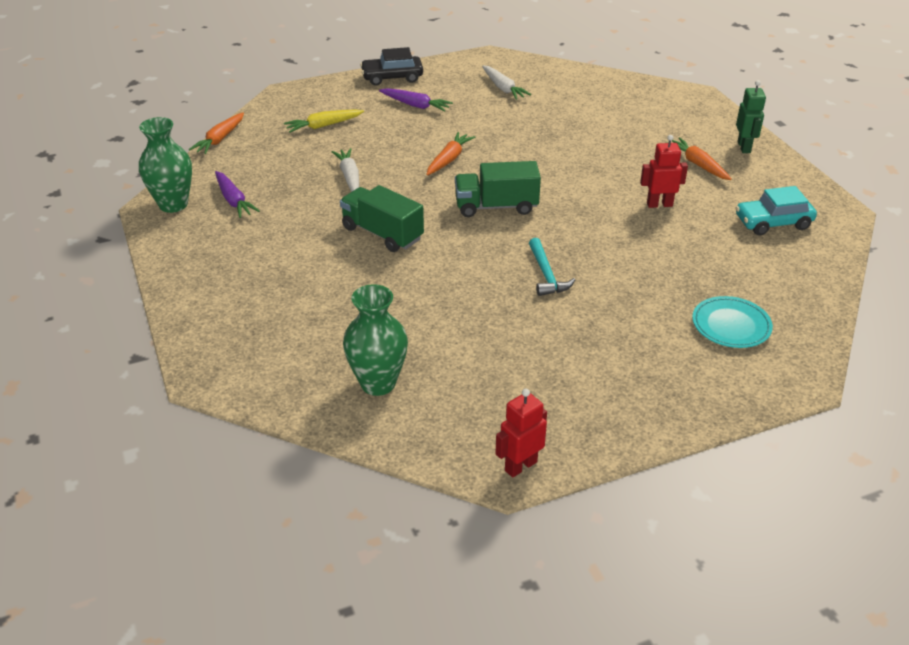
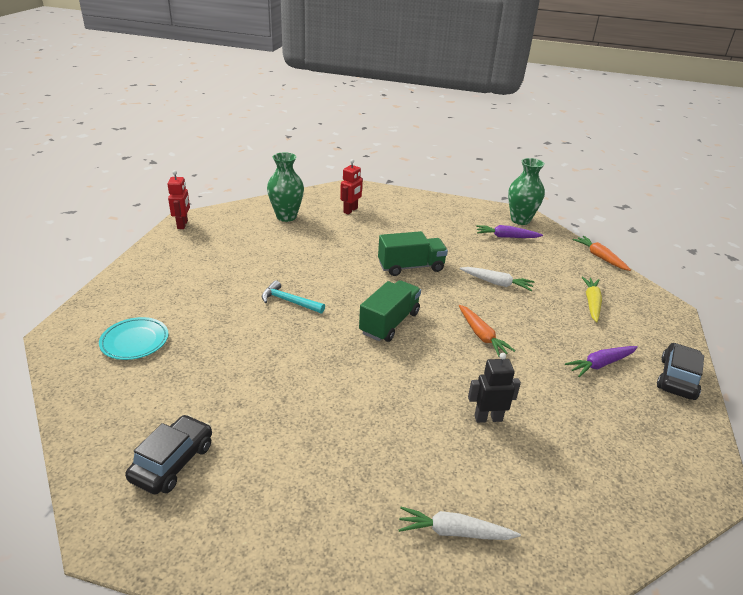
camera: 125 degrees right, 5 degrees down
white carrot [482,66,531,100] -> white carrot moved to [398,507,521,540]
red robot [640,135,688,208] -> red robot moved to [340,159,363,215]
orange carrot [665,138,732,180] -> none
turquoise car [735,186,817,235] -> black car [125,415,212,494]
green robot [736,80,766,153] -> none
none -> black robot [468,353,521,423]

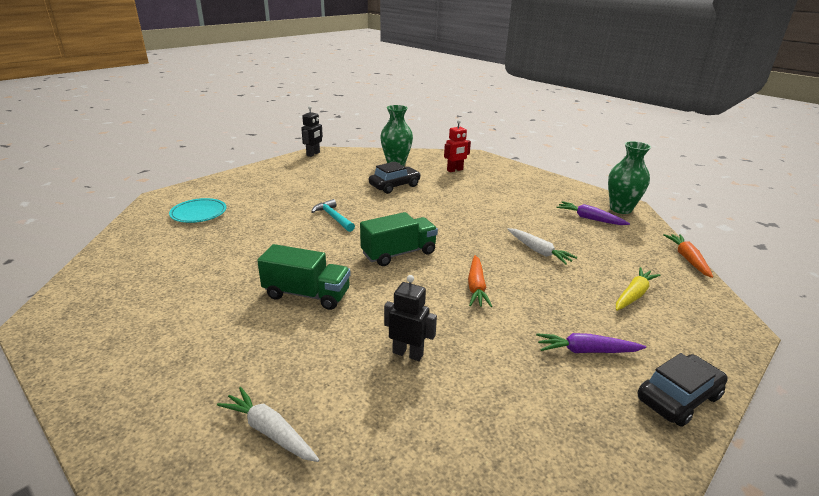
camera: 30 degrees right, 5 degrees down
black car [125,415,212,494] -> black car moved to [369,162,421,194]
red robot [168,170,190,229] -> black robot [301,106,323,157]
green truck [378,231,448,276] -> green truck moved to [257,244,351,310]

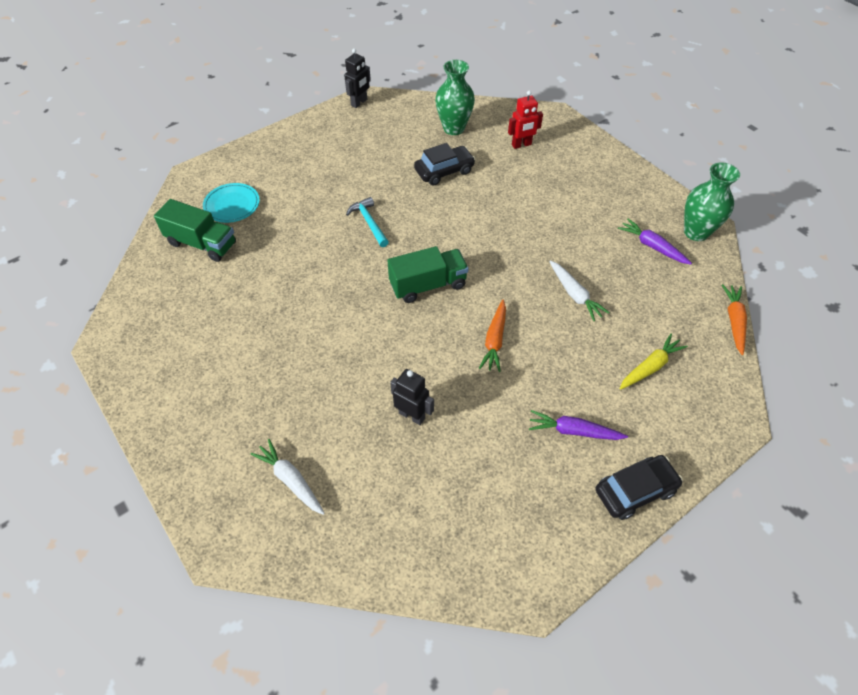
camera: 10 degrees right, 25 degrees up
green truck [257,244,351,310] -> green truck moved to [154,199,236,262]

